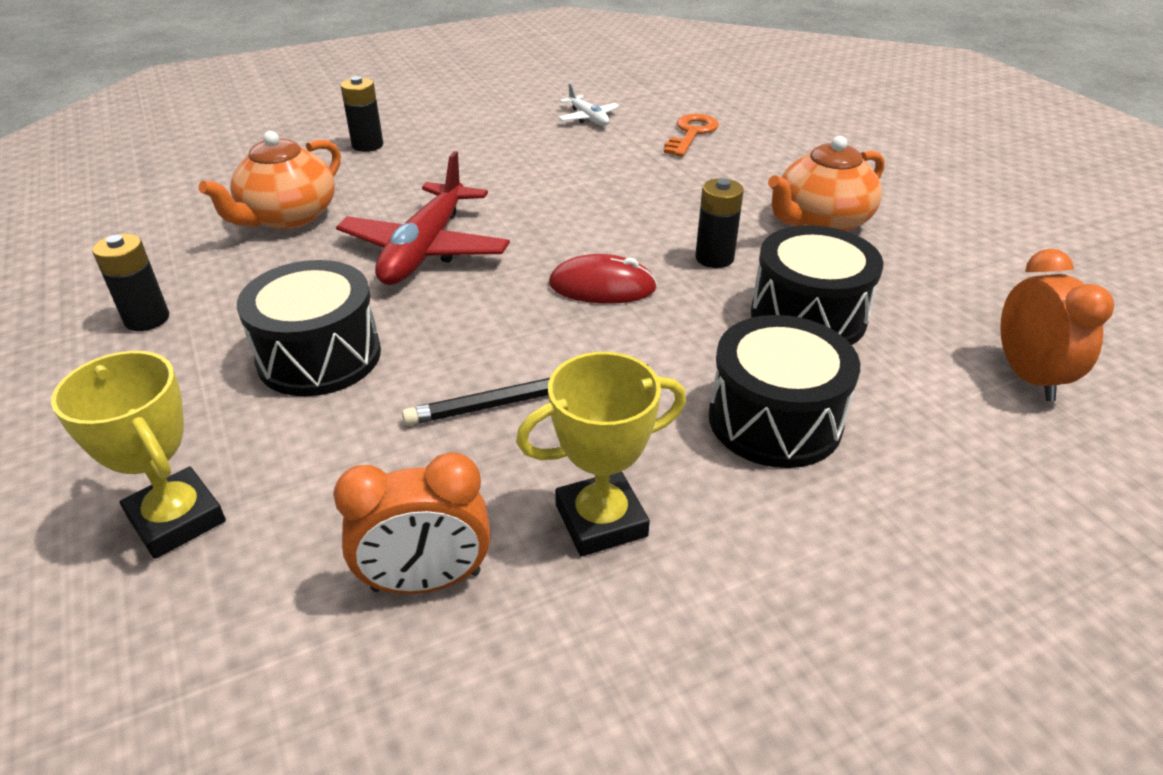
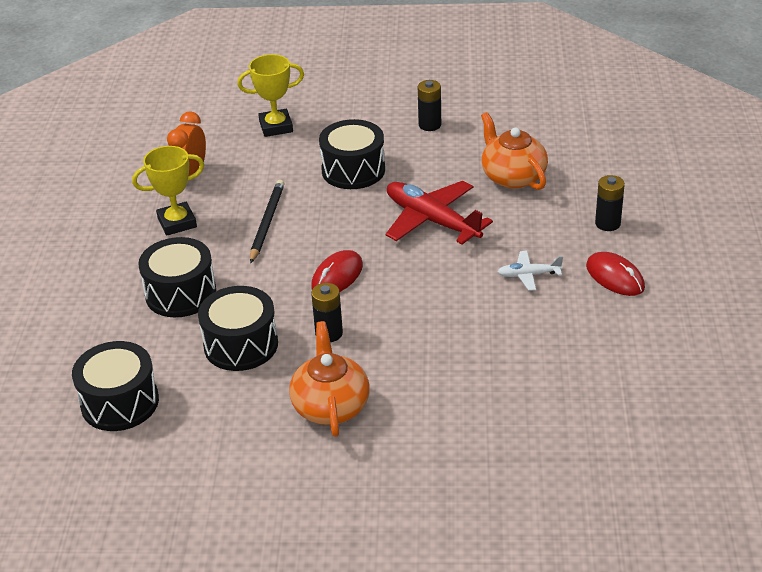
camera: 120 degrees right, 0 degrees up
yellow trophy [516,352,686,557] -> yellow trophy turned 60 degrees clockwise [132,146,204,236]
white plane [558,83,620,126] -> white plane moved to [497,251,563,291]
orange key [664,114,719,157] -> none
orange clock [1000,249,1114,401] -> black drum [72,341,159,431]
none -> red mouse [586,252,645,296]

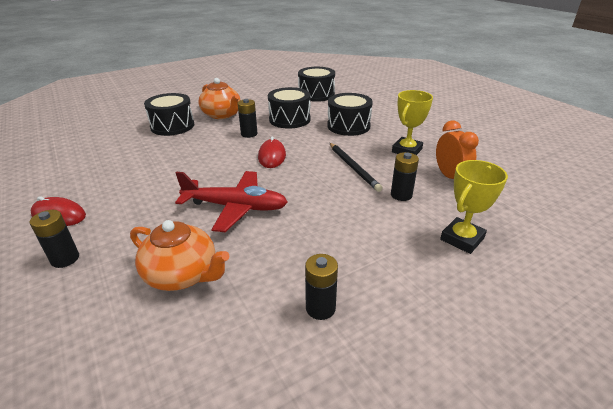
camera: 145 degrees right, 5 degrees down
black drum [319,119,385,189] -> black drum moved to [144,93,194,136]
white plane [497,251,563,291] -> none
none -> black battery [391,152,419,201]

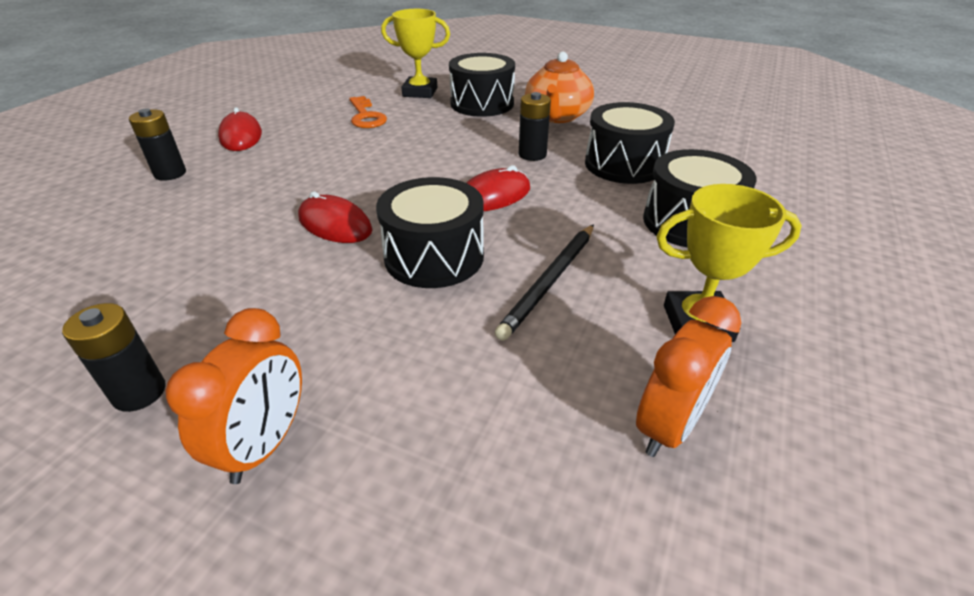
camera: 55 degrees right, 5 degrees up
orange teapot [130,220,230,291] -> none
red plane [175,171,288,232] -> red mouse [298,191,373,243]
black drum [298,67,335,102] -> black drum moved to [376,177,484,288]
black battery [391,152,419,201] -> none
yellow trophy [440,160,508,254] -> yellow trophy moved to [381,9,450,98]
none -> orange clock [165,308,302,484]
none -> orange key [349,96,387,128]

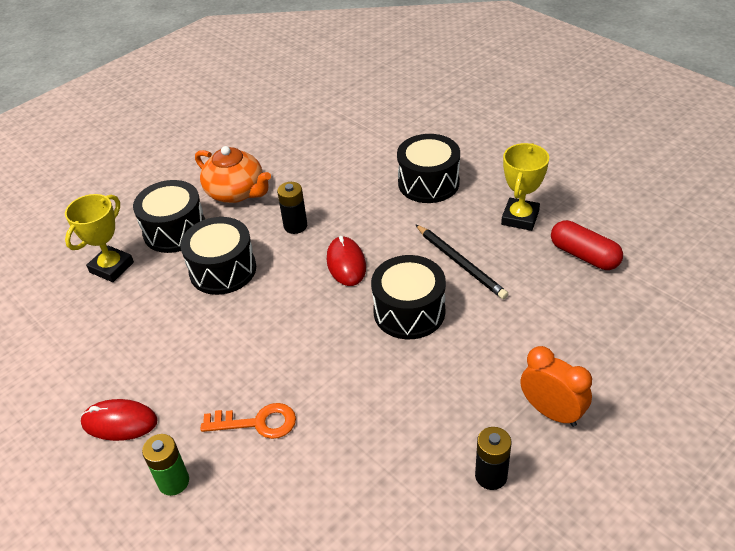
camera: 65 degrees left, 5 degrees up
black battery [129,108,186,181] -> green battery [142,434,189,496]
red mouse [298,191,373,243] -> none
orange key [349,96,387,128] -> orange key moved to [200,403,296,439]
black drum [585,102,675,184] -> black drum moved to [180,217,256,295]
orange clock [636,296,741,457] -> red capsule [551,220,623,270]

